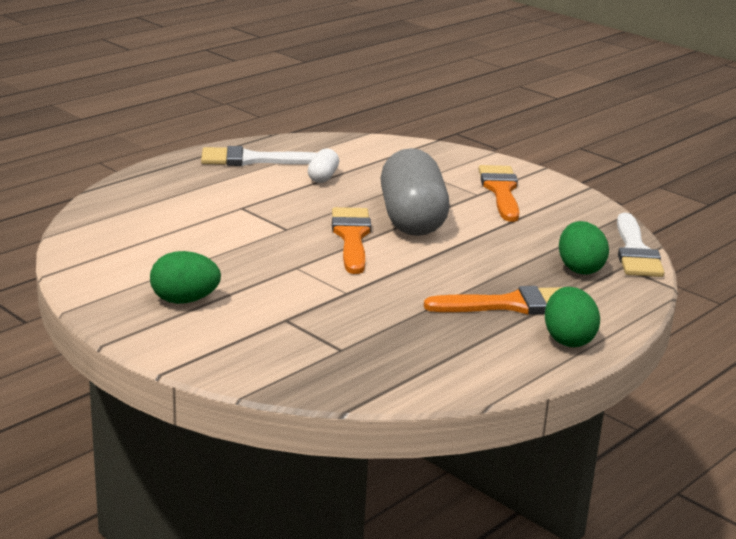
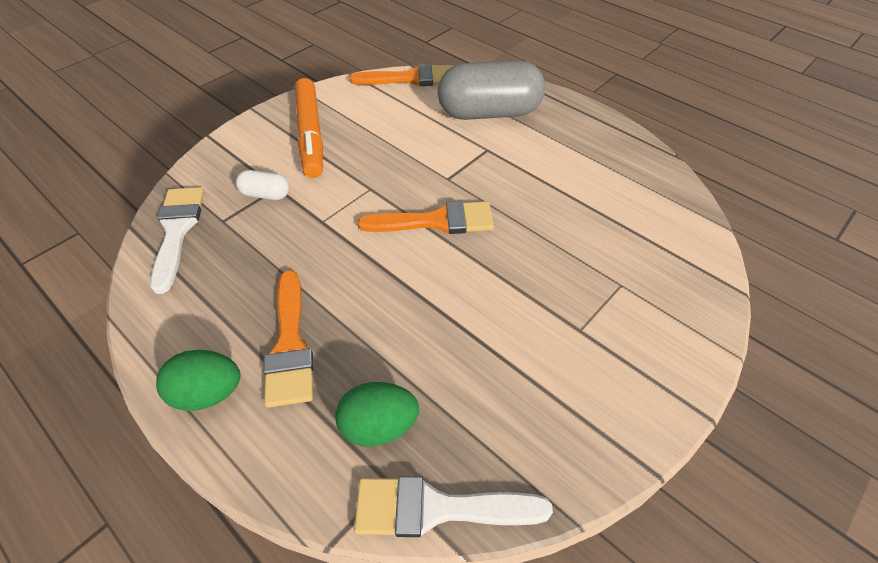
camera: 90 degrees right, 25 degrees up
green egg [150,251,221,304] -> orange marker [295,78,323,178]
white brush [201,146,317,166] -> white brush moved to [150,187,204,294]
white capsule [308,149,339,183] -> white capsule moved to [236,170,289,200]
grey capsule [380,148,449,236] -> grey capsule moved to [437,60,545,120]
orange brush [479,165,519,222] -> orange brush moved to [349,64,452,86]

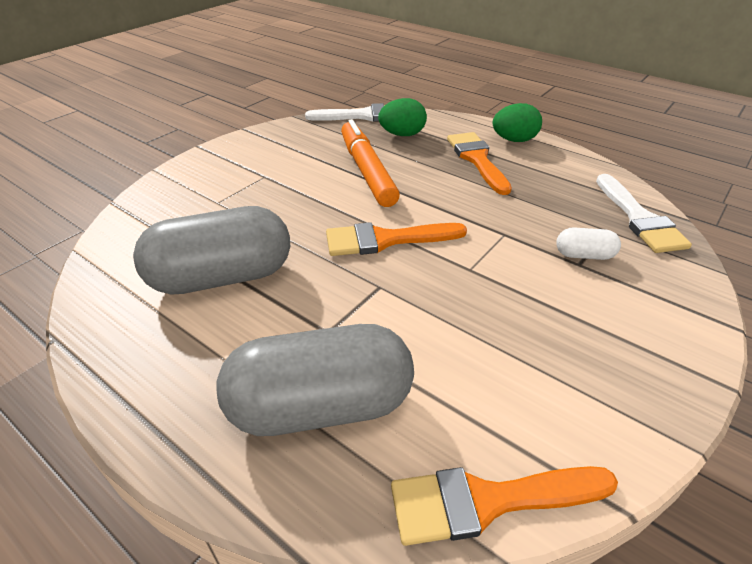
camera: 175 degrees right, 10 degrees down
orange marker [295,78,323,178] -> orange marker moved to [341,119,400,207]
none -> grey capsule [133,206,290,295]

